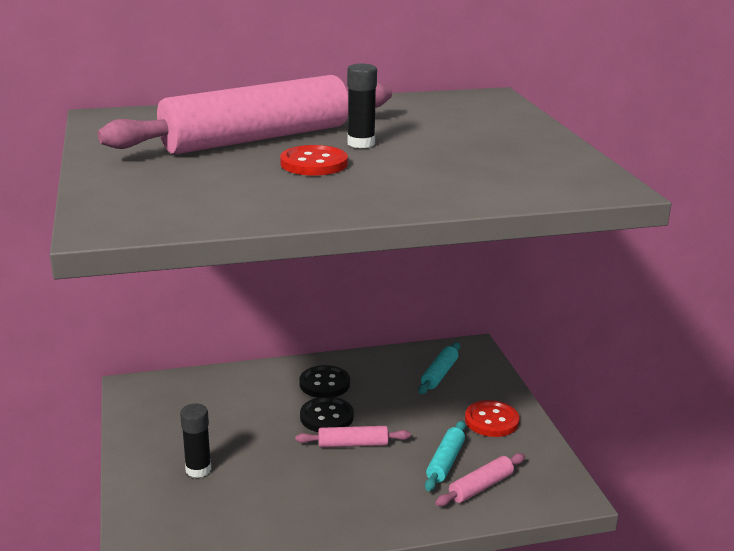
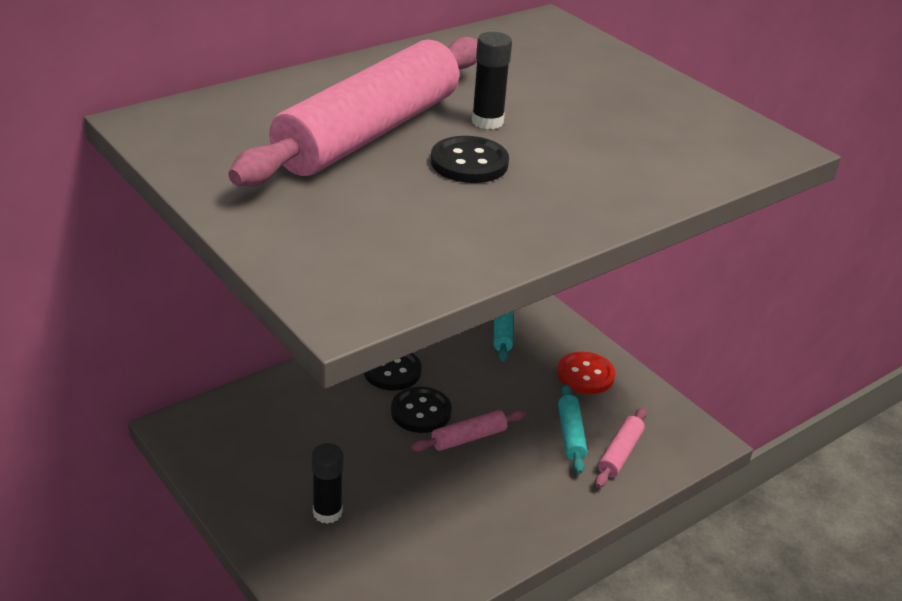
camera: 25 degrees left, 10 degrees up
red button [280,145,348,176] -> black button [431,136,509,183]

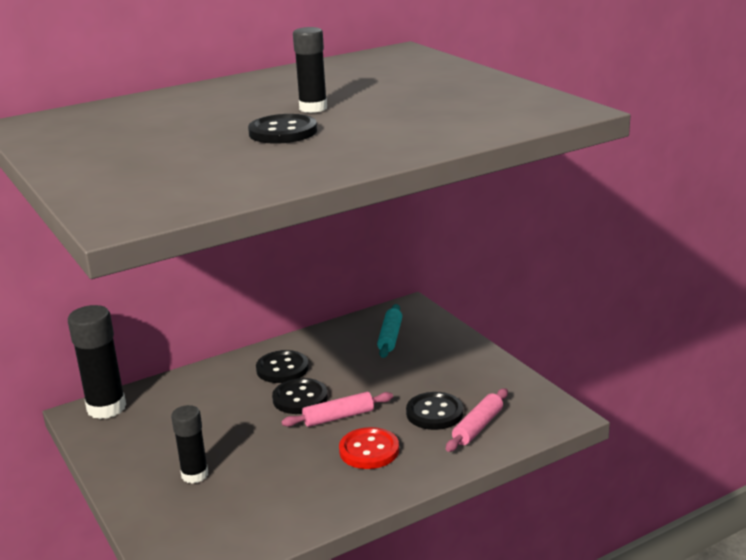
camera: 10 degrees right, 10 degrees down
pink rolling pin [229,37,478,187] -> none
red button [557,352,615,394] -> red button moved to [339,427,399,469]
turquoise rolling pin [558,384,587,474] -> black button [406,392,463,430]
none -> black glue stick [68,305,126,419]

